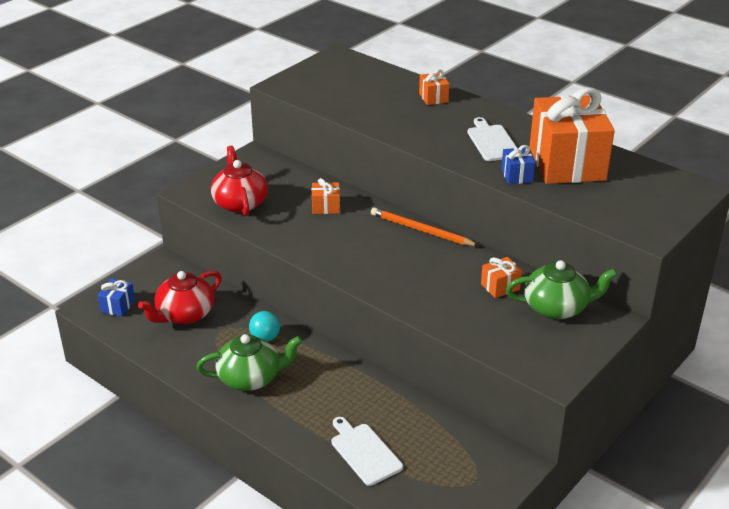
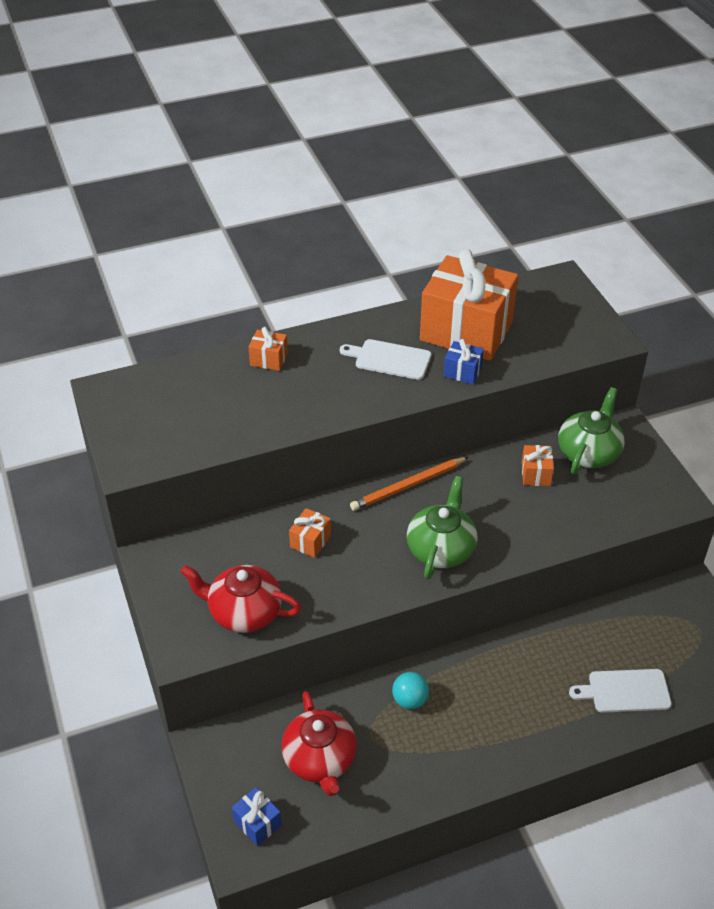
camera: 60 degrees left, 10 degrees up
green teapot [196,334,302,391] -> green teapot moved to [407,476,478,579]

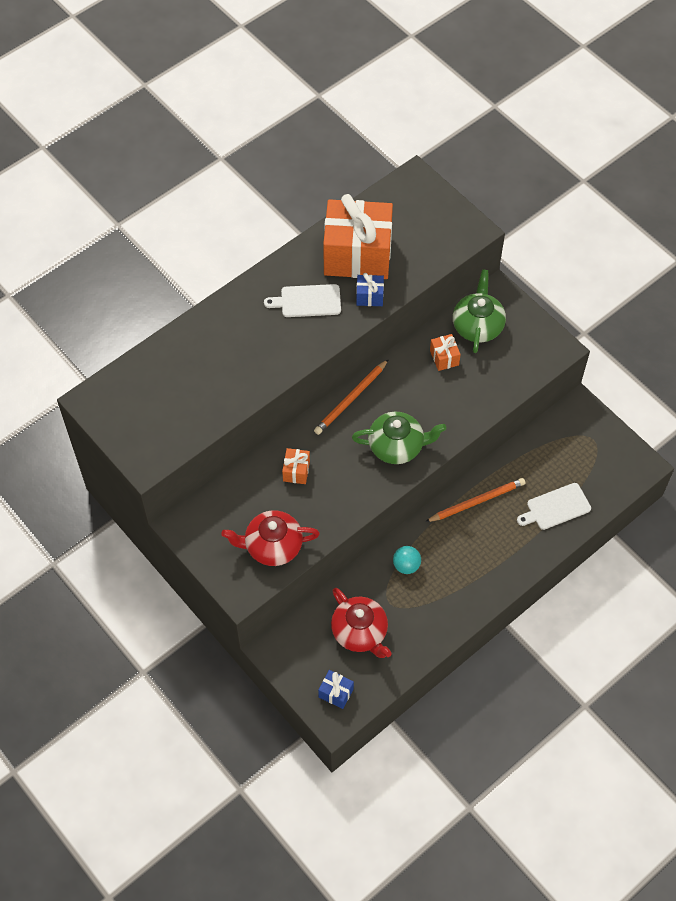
camera: 20 degrees left, 15 degrees up
orange gift [249,327,288,371] -> none
green teapot [407,476,478,579] -> green teapot turned 90 degrees clockwise [352,412,446,464]
none -> orange pencil [425,478,526,522]

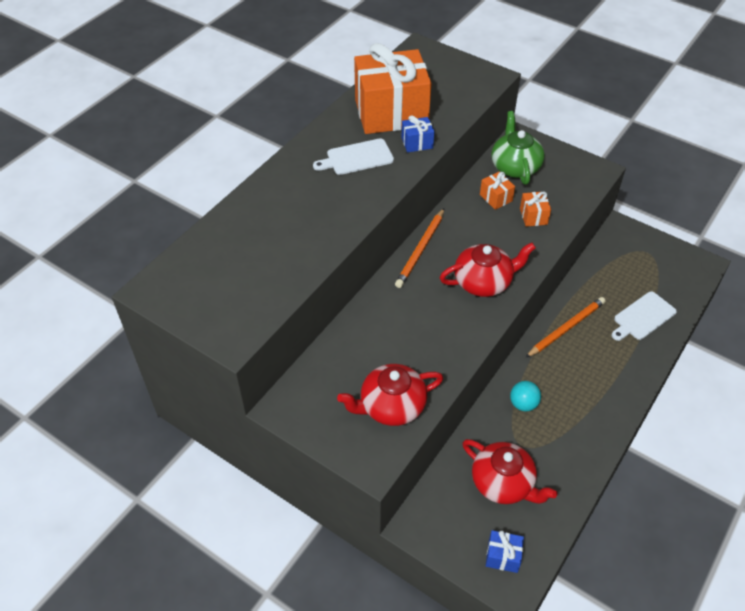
camera: 15 degrees left, 10 degrees down
orange gift [282,448,310,484] -> orange gift moved to [520,191,551,227]
green teapot [352,412,446,464] -> red teapot [440,243,536,297]

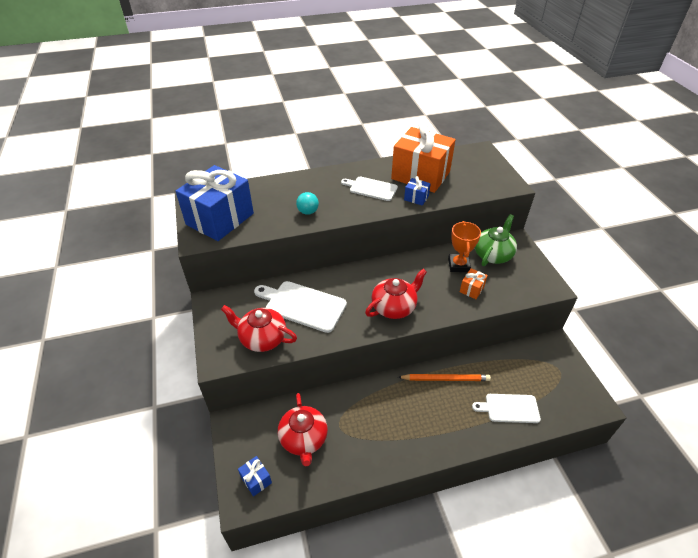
camera: 40 degrees right, 5 degrees down
orange pencil [395,209,444,288] -> none
red teapot [440,243,536,297] -> red teapot turned 60 degrees counterclockwise [365,269,427,319]
orange gift [480,172,515,210] -> orange trophy [448,221,481,272]
turquoise ball [510,381,541,412] -> turquoise ball moved to [296,192,319,215]
none -> blue gift [175,165,254,241]
none -> white cutting board [254,281,347,333]

